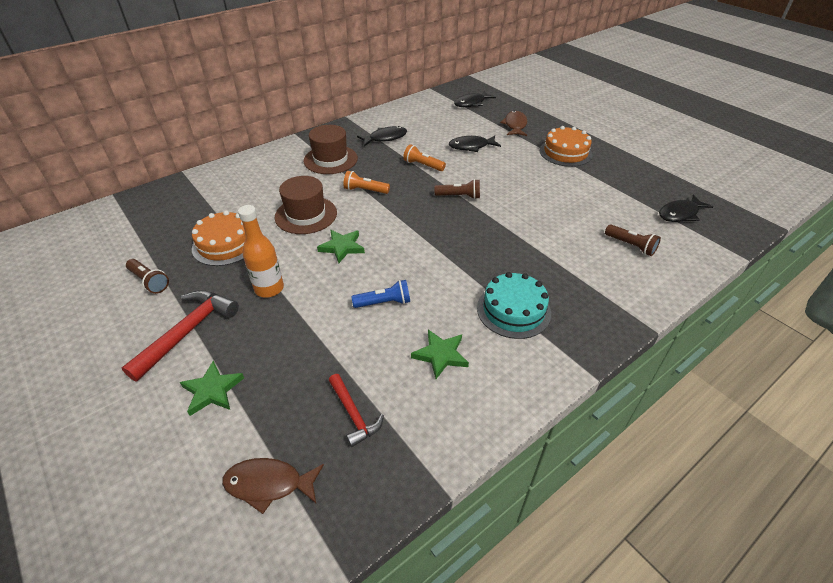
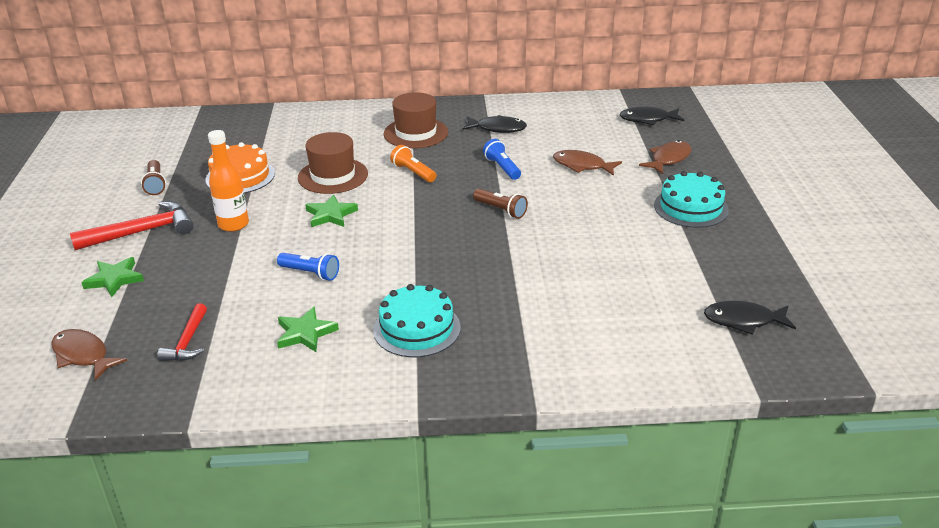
camera: 35 degrees right, 10 degrees down
orange flashlight [403,144,446,171] -> blue flashlight [483,139,521,180]
black fish [449,136,501,152] -> brown fish [553,150,622,176]
orange cake [540,126,593,167] -> turquoise cake [654,171,729,228]
brown flashlight [605,224,661,256] -> none

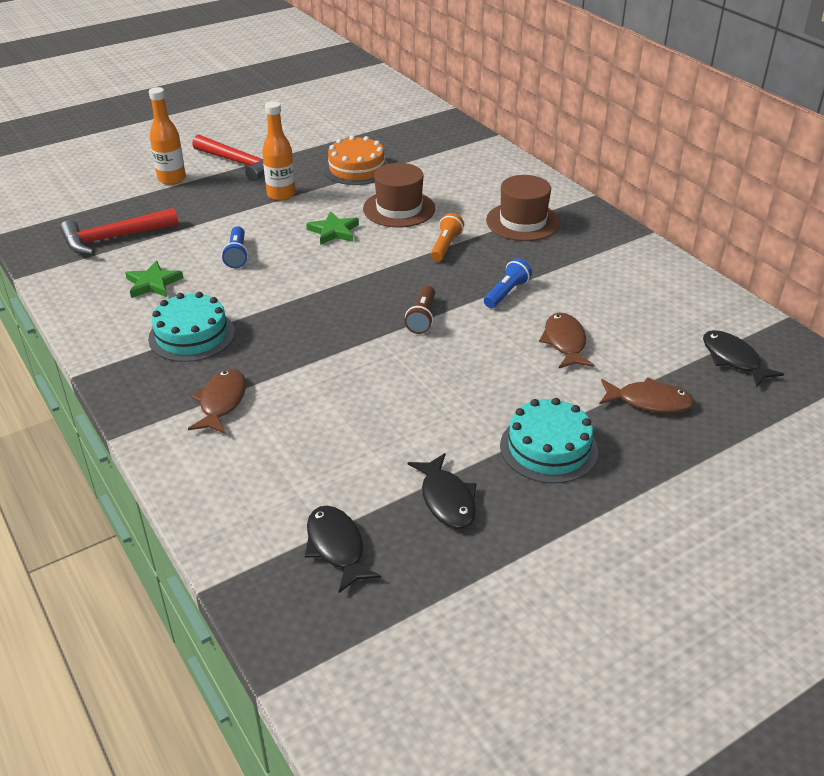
camera: 60 degrees right, 5 degrees up
brown fish [51,329,127,381] -> brown fish moved to [188,369,246,434]
green star [81,257,144,297] -> orange bottle [149,87,186,185]
brown flashlight [141,160,166,195] -> none
red hammer [158,303,207,361] -> red hammer [60,208,178,254], size x1.65
black fish [462,115,527,133] -> black fish moved to [408,453,477,529]

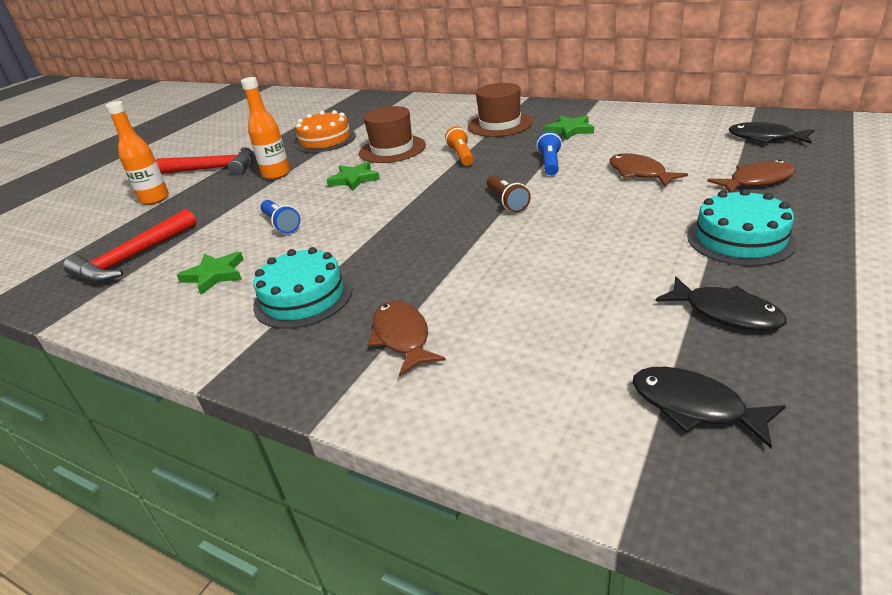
camera: 25 degrees left, 5 degrees down
none -> green star [545,116,594,140]

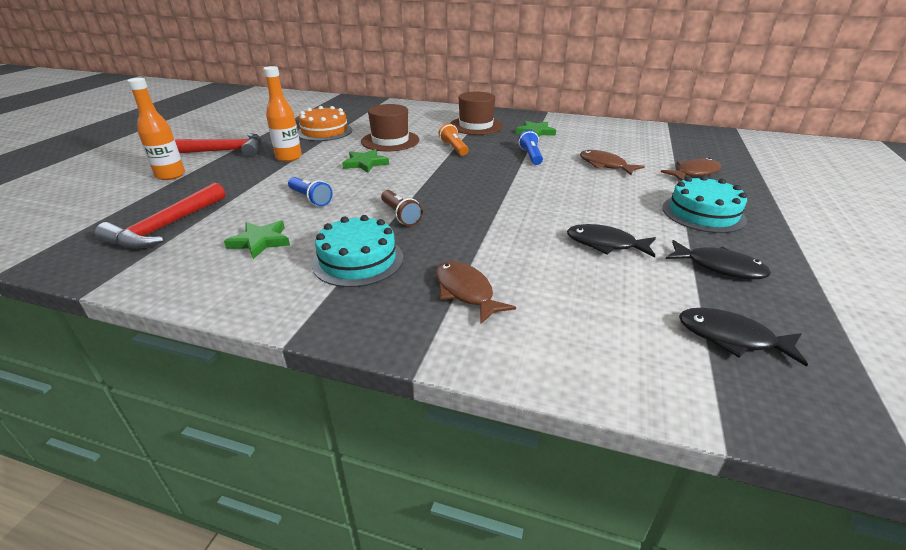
camera: 15 degrees left, 0 degrees up
brown flashlight [487,175,531,212] -> brown flashlight moved to [381,190,423,226]
black fish [729,122,815,143] -> black fish moved to [567,224,656,257]

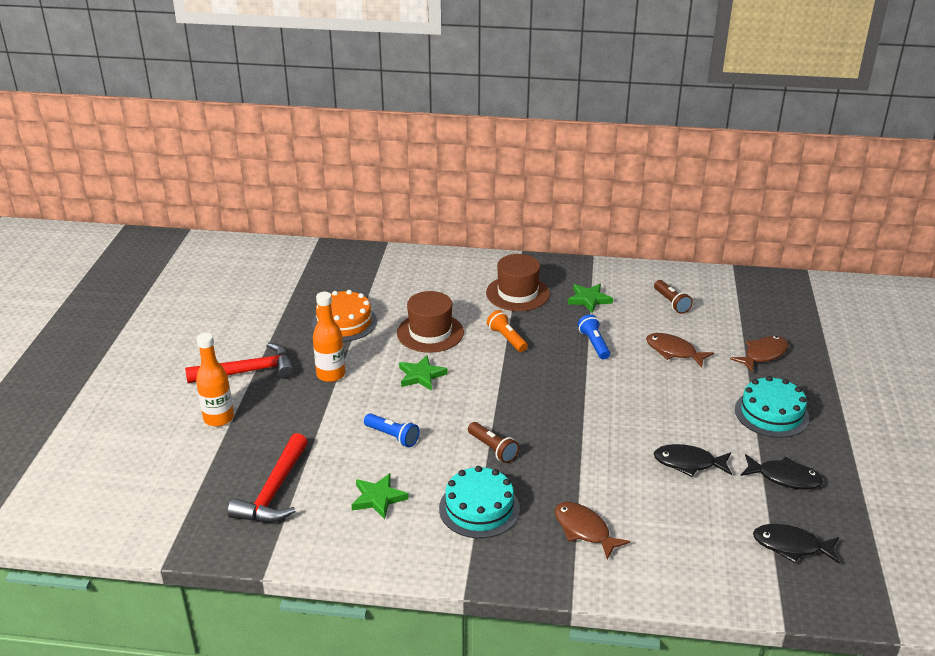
camera: 10 degrees left, 0 degrees up
none -> brown flashlight [654,280,693,314]

